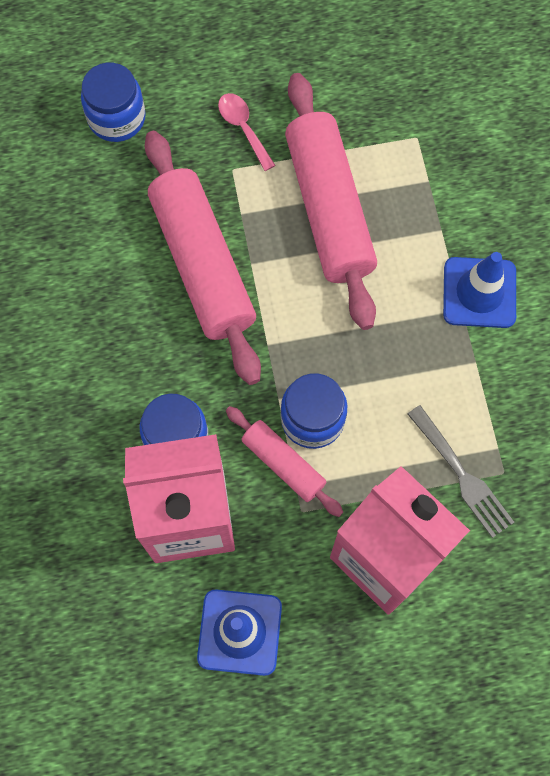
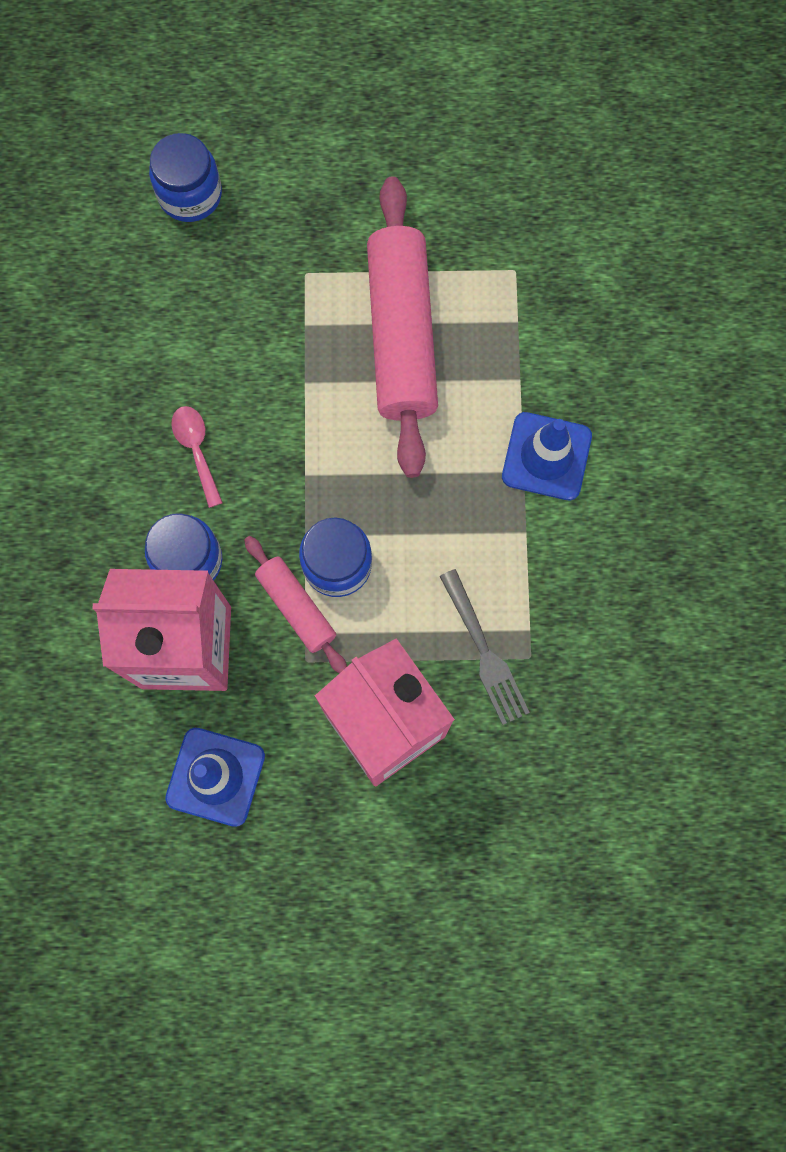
camera: 10 degrees right, 5 degrees up
pink rolling pin [145,131,261,385] -> none
pink spoon [218,93,276,171] -> pink spoon moved to [172,406,223,508]

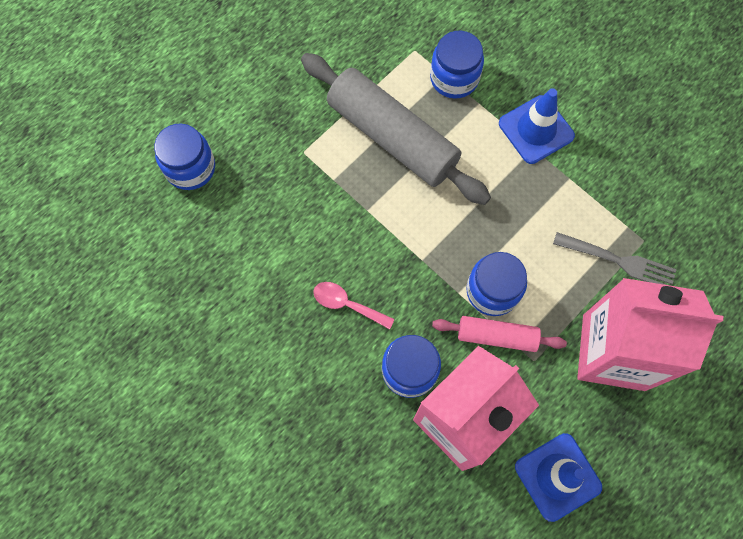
camera: 45 degrees left, 5 degrees down
pink rolling pin [367,176,438,478] -> grey rolling pin [301,53,491,205]
none -> blue jar [430,31,484,99]

